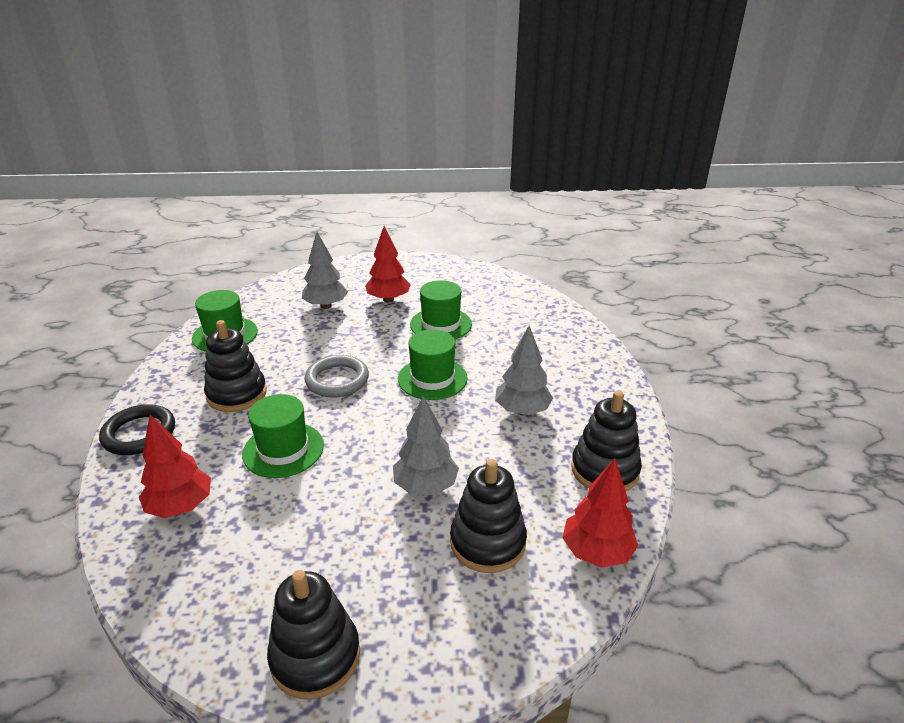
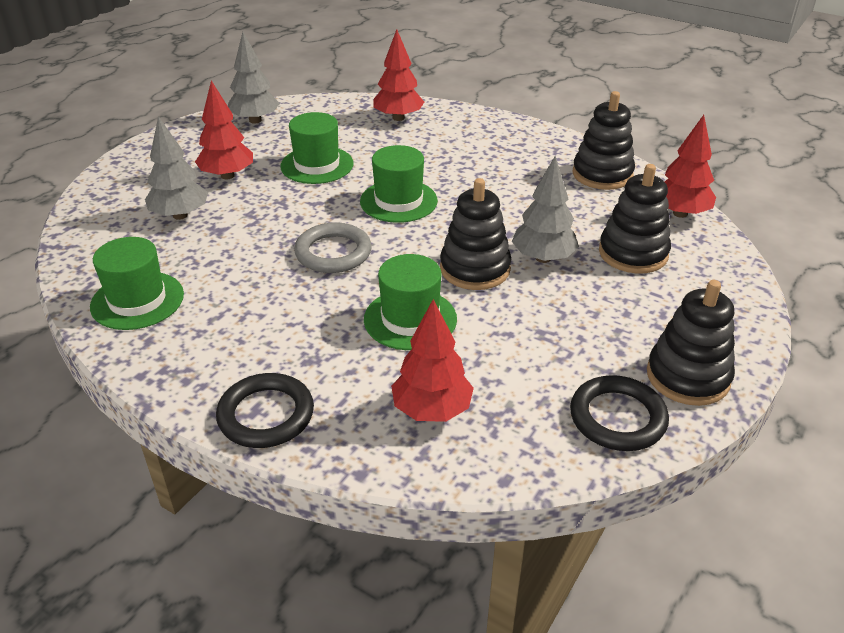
camera: 55 degrees left, 5 degrees up
black stacking toy [204,320,267,412] -> black stacking toy moved to [440,178,511,290]
grey tree [495,326,553,415] -> grey tree moved to [228,32,280,124]
none -> red tree [373,29,424,121]
none -> black ring [570,375,669,451]

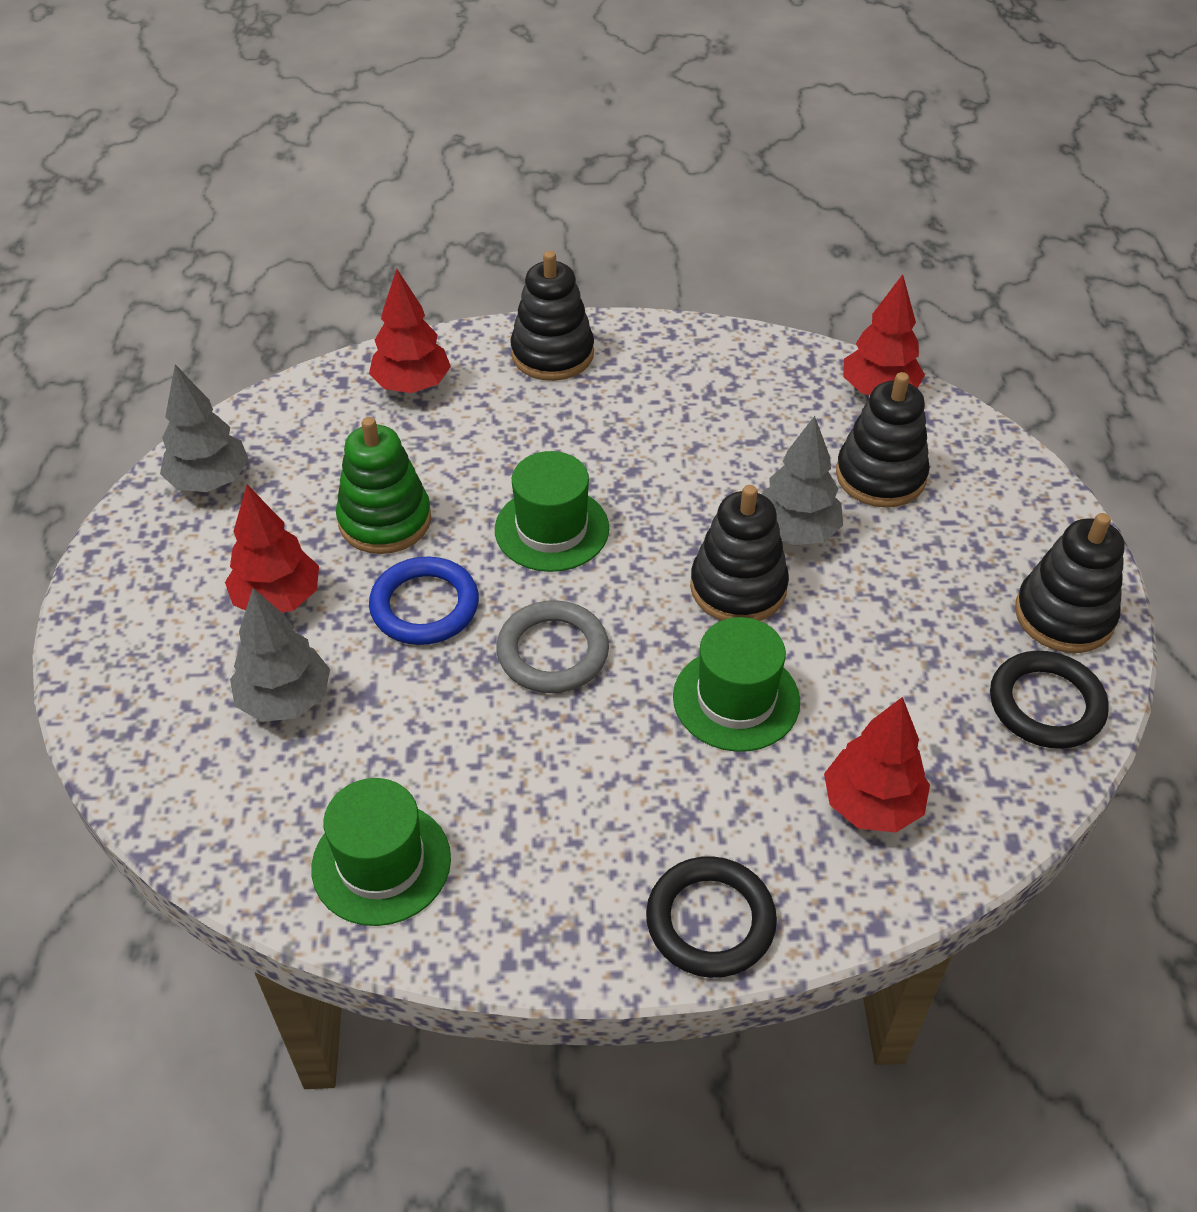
camera: 35 degrees left, 10 degrees up
green hat [280,112,354,184] -> green stacking toy [336,417,431,554]
black stacking toy [573,91,635,190] -> black stacking toy moved to [511,251,594,381]
none -> blue ring [369,556,479,645]

